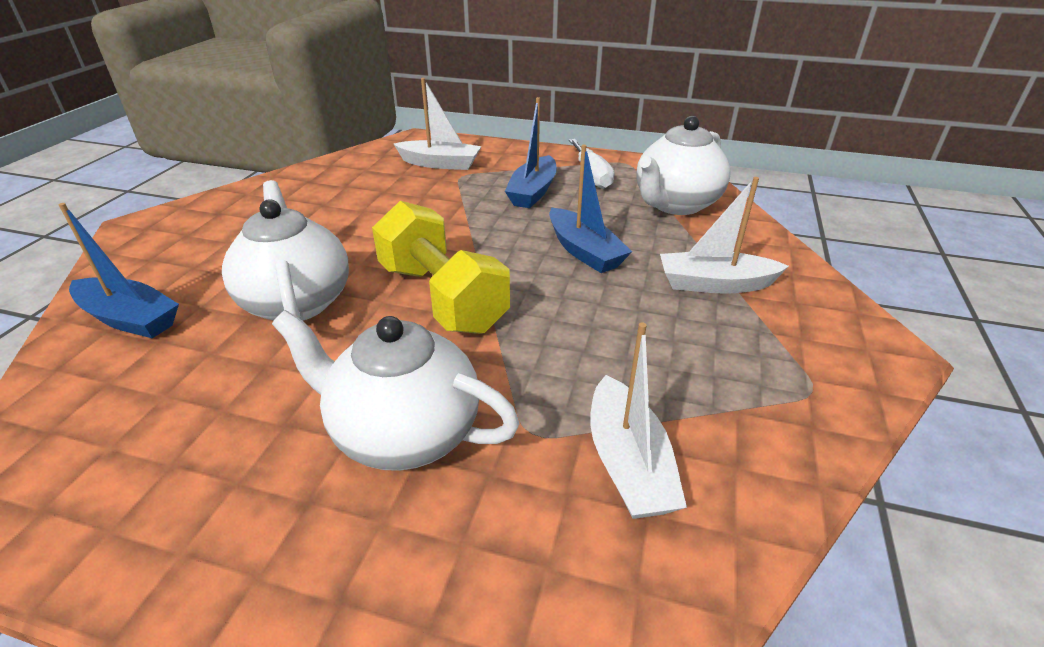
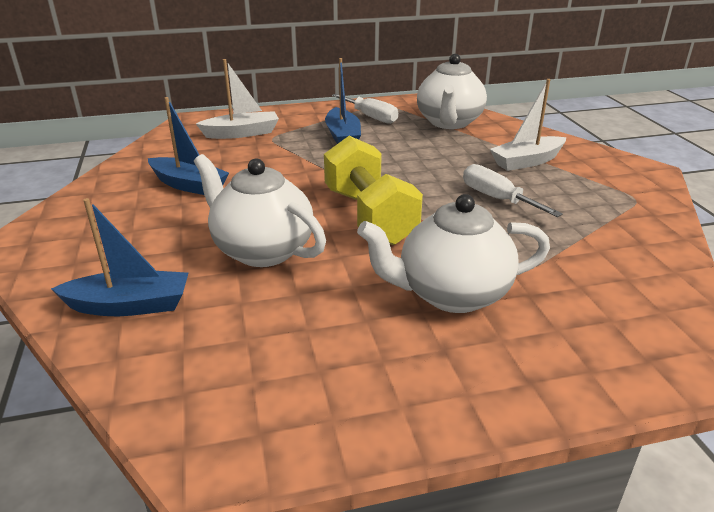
camera: 30 degrees left, 5 degrees down
yellow dumbbell [372,201,510,334] -> yellow dumbbell turned 45 degrees clockwise [324,136,423,245]
blue boat [549,145,632,273] -> blue boat moved to [148,97,229,195]
white boat [590,322,687,519] -> none
none -> white screwdriver [463,164,563,217]

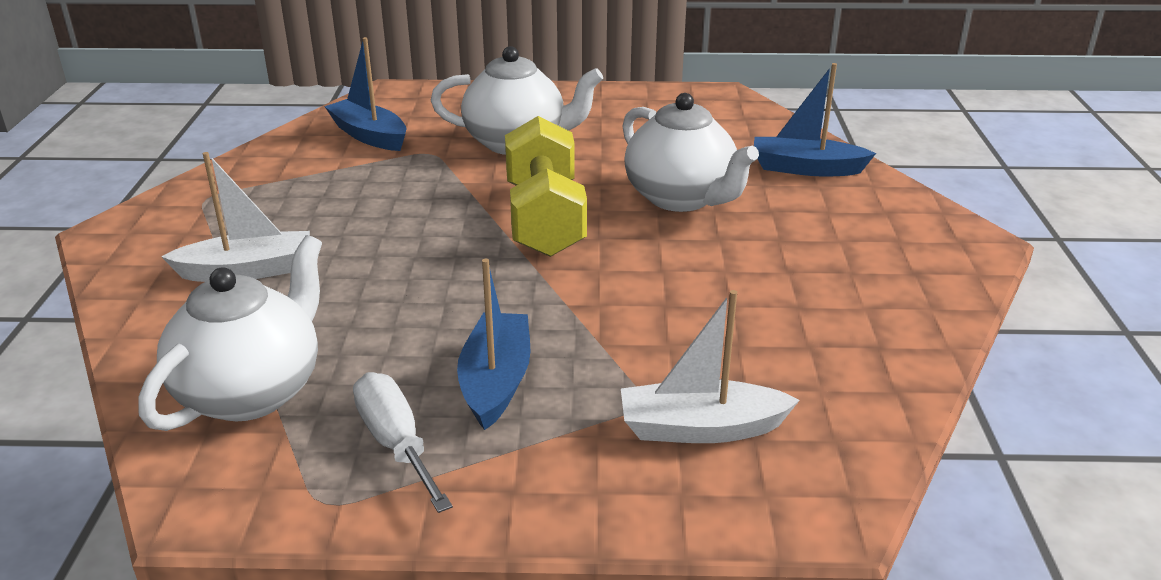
camera: 165 degrees left, 0 degrees up
blue boat [148,97,229,195] -> blue boat moved to [324,37,406,151]
white screwdriver [463,164,563,217] -> none

